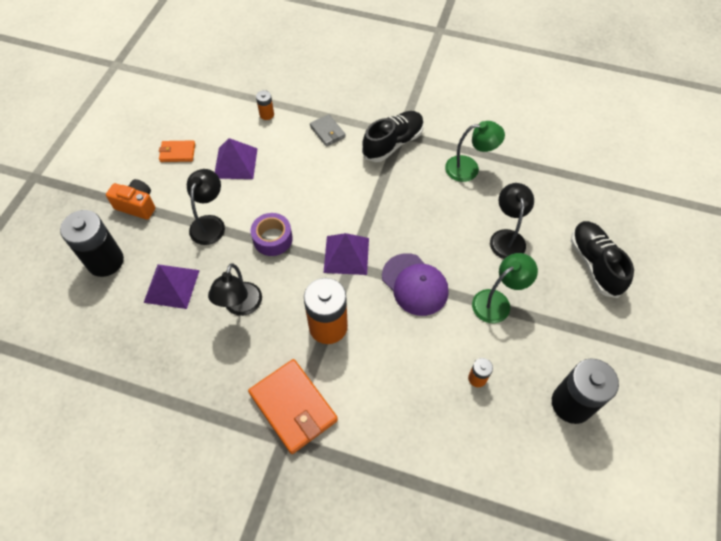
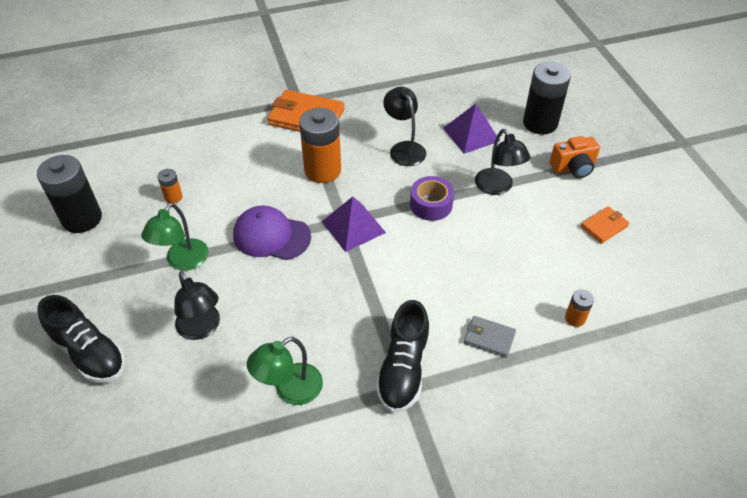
camera: 145 degrees right, 10 degrees down
purple pyramid [215,138,258,179] -> none

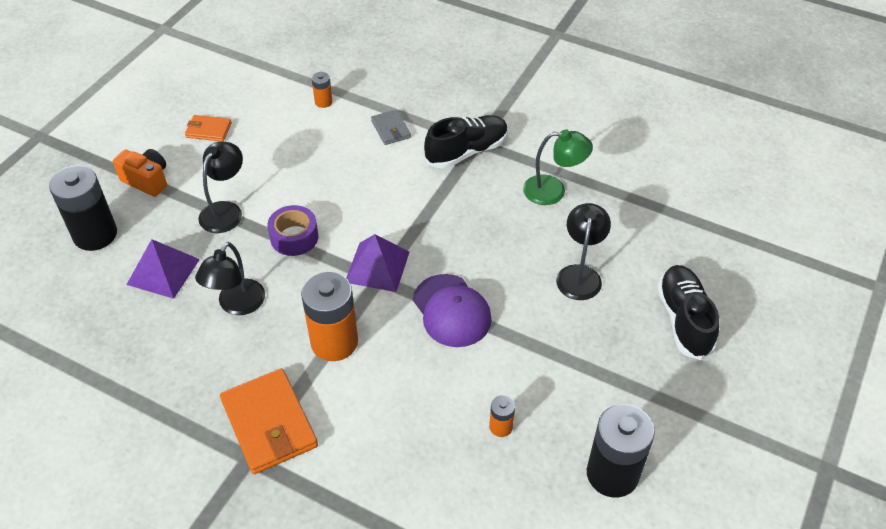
camera: 135 degrees left, 0 degrees up
green lamp [141,203,209,271] -> none

